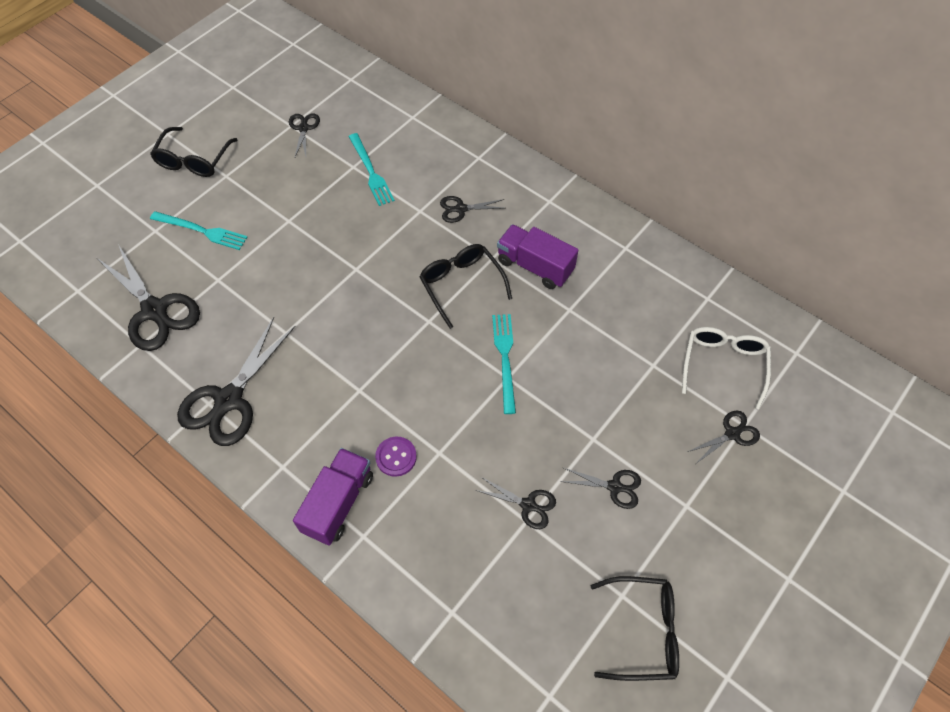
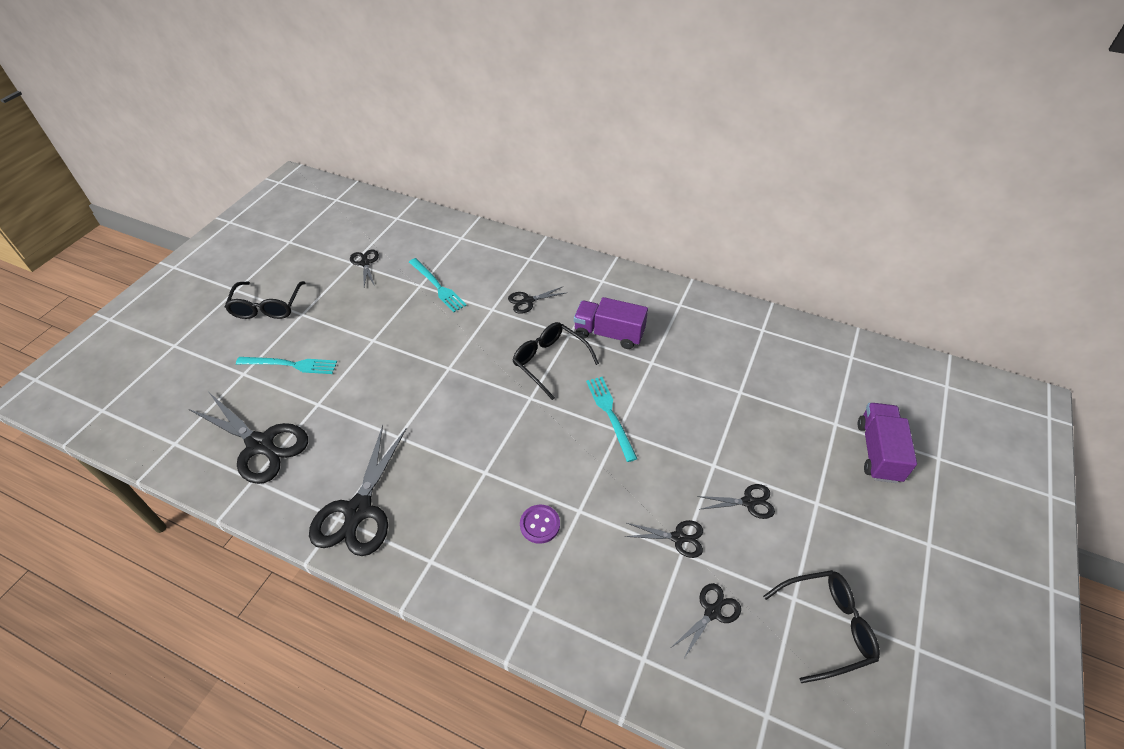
camera: 15 degrees left, 10 degrees down
purple truck [293,448,373,546] -> purple truck moved to [858,403,917,483]
white glasses [682,327,771,410] -> none
black scissors [687,410,760,463] -> black scissors moved to [672,583,741,660]

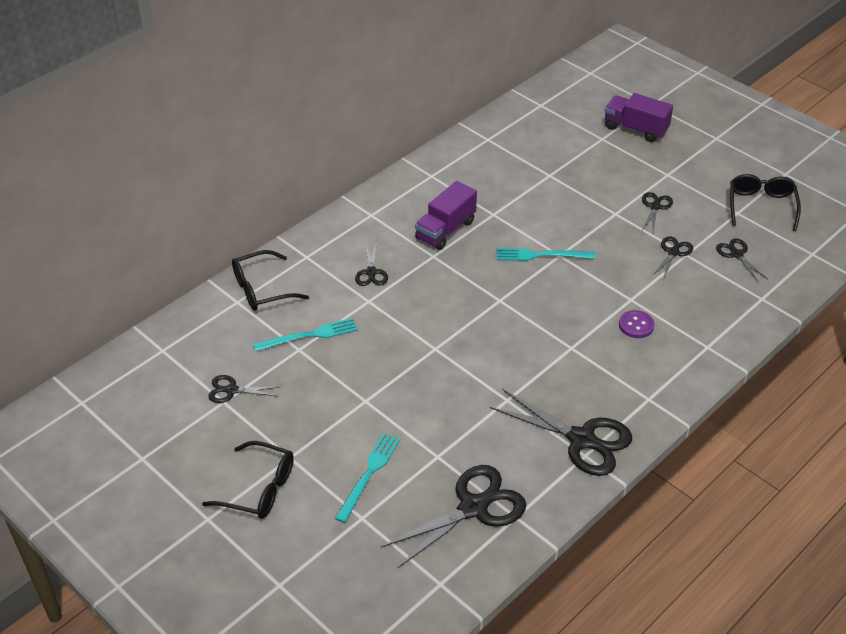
camera: 70 degrees left, 5 degrees down
black glasses [513,322,599,400] -> black glasses moved to [232,250,309,311]

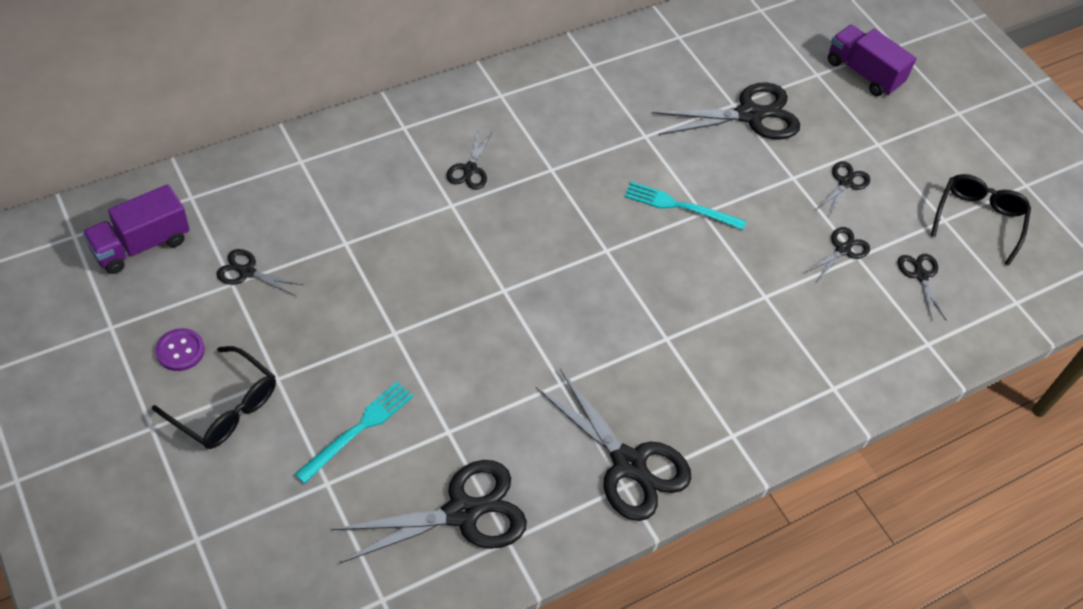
camera: 10 degrees right, 10 degrees up
black glasses [232,250,309,311] -> none
turquoise fork [253,318,357,352] -> none
purple truck [415,181,477,250] -> purple truck moved to [82,184,190,274]
purple button [619,310,654,338] -> purple button moved to [155,328,205,371]
none -> black scissors [652,82,800,140]

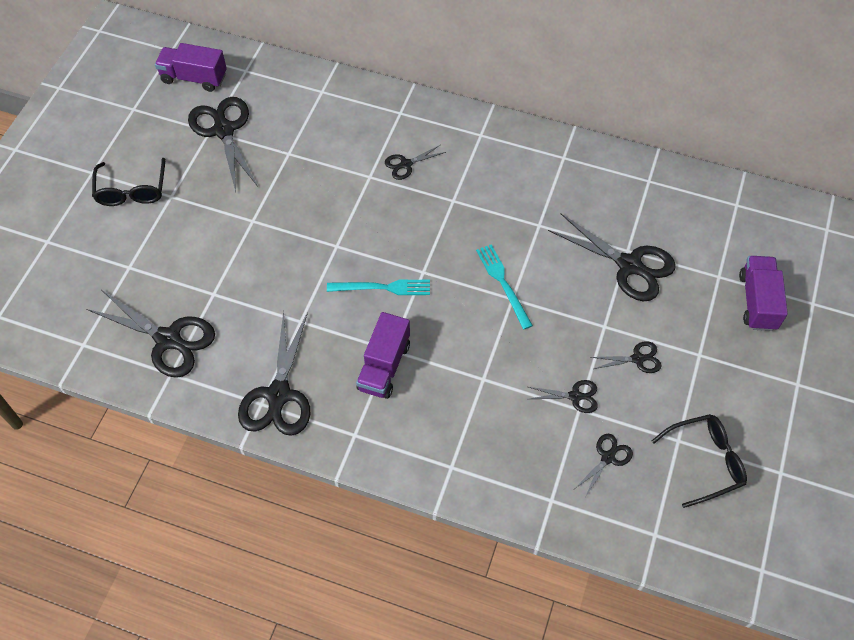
camera: 55 degrees right, 5 degrees up
purple button [155,328,205,371] -> none
black scissors [217,249,303,296] -> black scissors [188,97,258,192], size x1.97
turquoise fork [295,382,413,484] -> turquoise fork moved to [327,280,430,295]
none -> purple truck [356,312,410,399]

